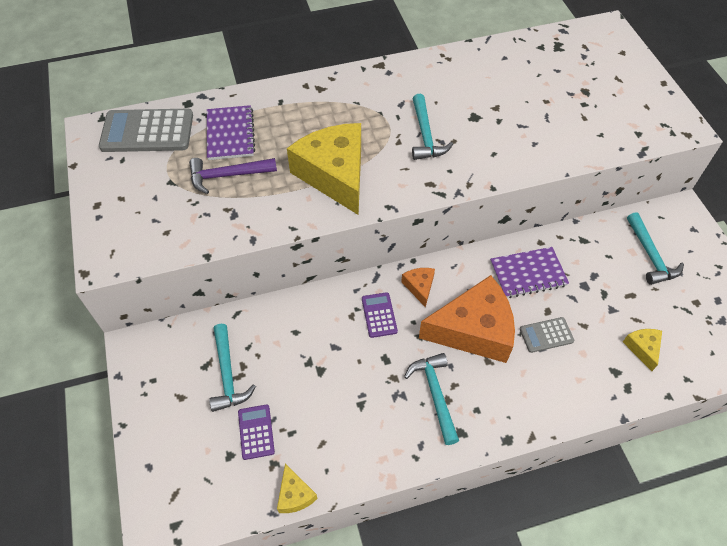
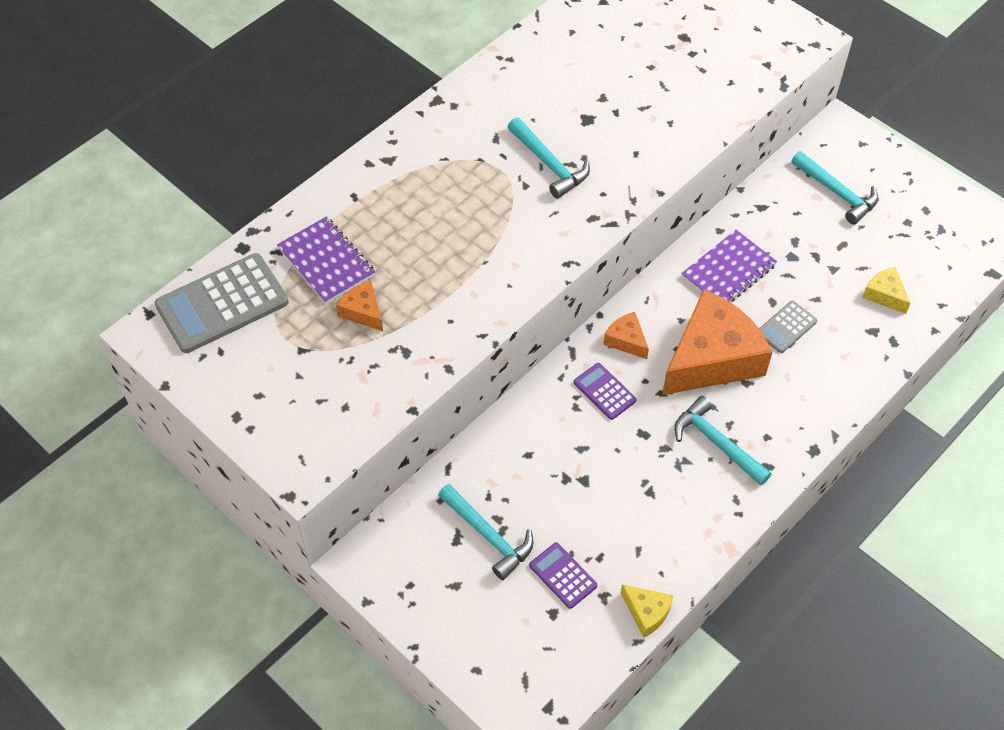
camera: 30 degrees left, 0 degrees up
purple hammer [189,158,277,194] -> orange cheese [336,281,383,331]
yellow cheese [287,123,361,215] -> none

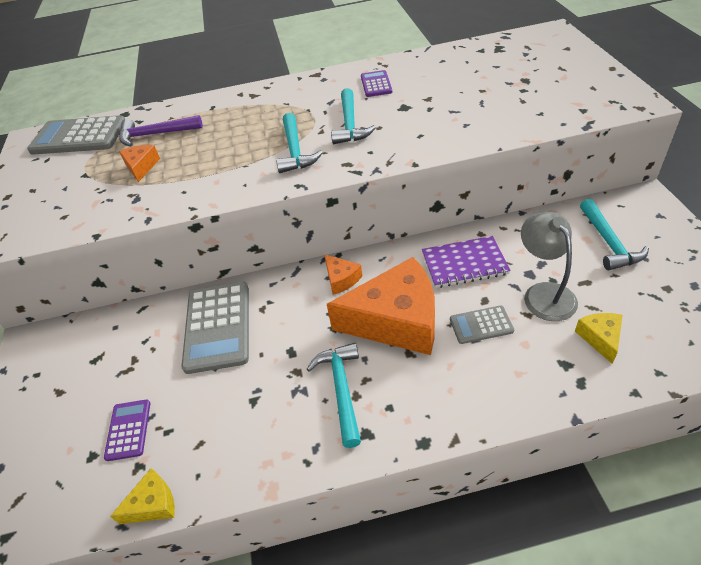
camera: 40 degrees right, 10 degrees down
purple notebook [277,217,375,304] -> purple hammer [119,115,203,146]
turquoise hammer [438,484,534,580] -> turquoise hammer moved to [276,113,323,173]
purple calculator [573,363,637,420] -> purple calculator moved to [361,70,392,97]
orange cheese [603,312,649,359] -> orange cheese turned 150 degrees clockwise [324,254,362,295]
yellow cheese [621,585,674,638] -> yellow cheese turned 105 degrees counterclockwise [110,468,175,524]
none -> grey calculator [181,282,249,374]
none -> grey lamp [521,212,578,321]

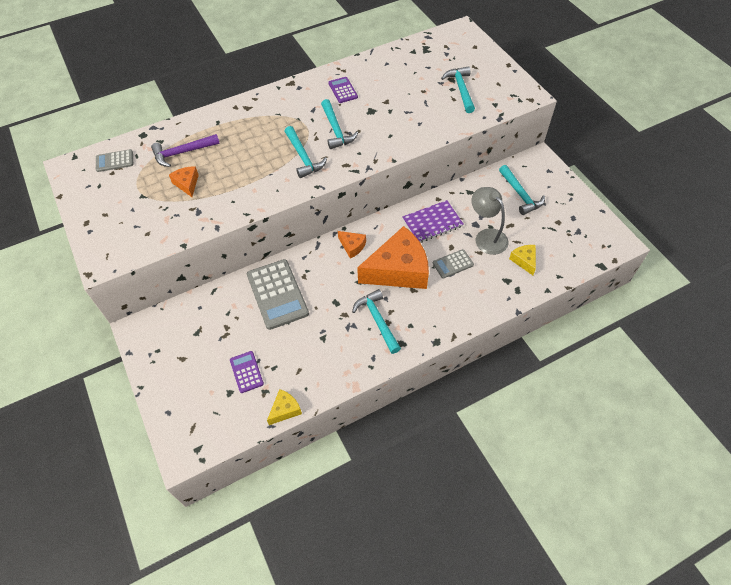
camera: 20 degrees left, 10 degrees up
grey calculator [27,115,125,155] -> grey calculator [96,149,133,172], size x0.52
none -> turquoise hammer [441,66,475,113]

